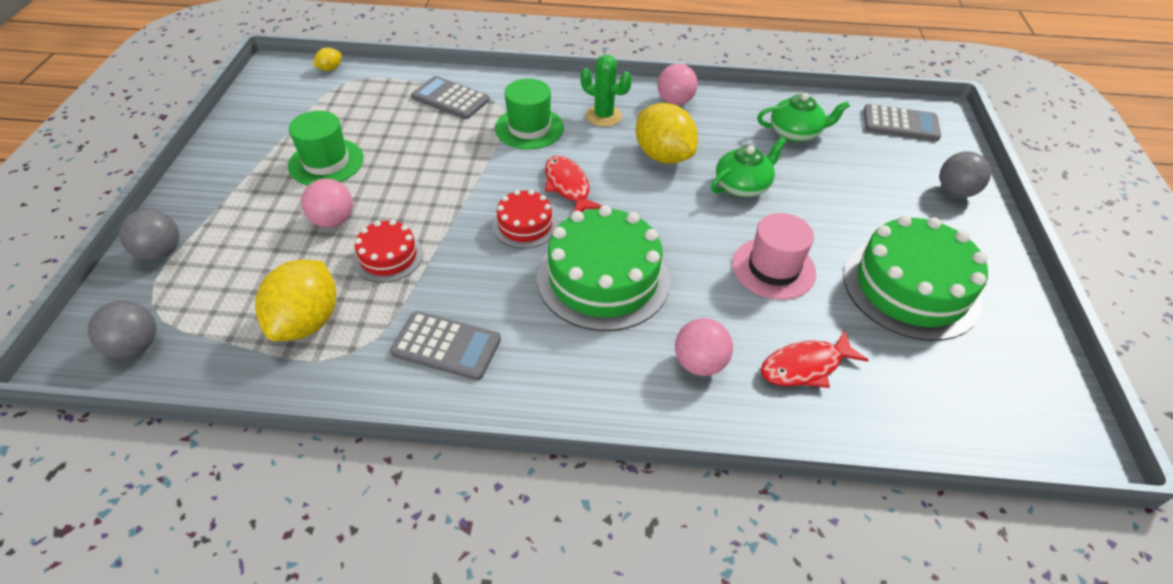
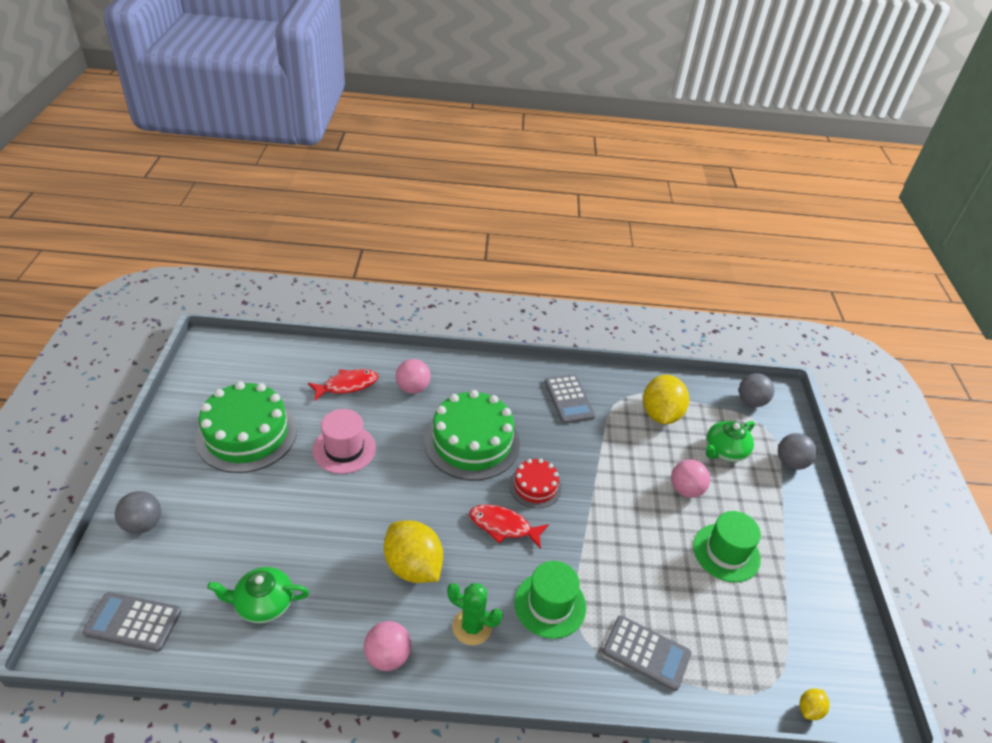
camera: 175 degrees right, 5 degrees down
red cake [353,220,423,282] -> none
grey calculator [390,311,501,380] -> grey calculator turned 120 degrees counterclockwise [544,374,595,424]
red fish [545,156,602,212] -> red fish turned 135 degrees clockwise [469,504,549,549]
green teapot [711,137,787,197] -> green teapot moved to [706,421,755,462]

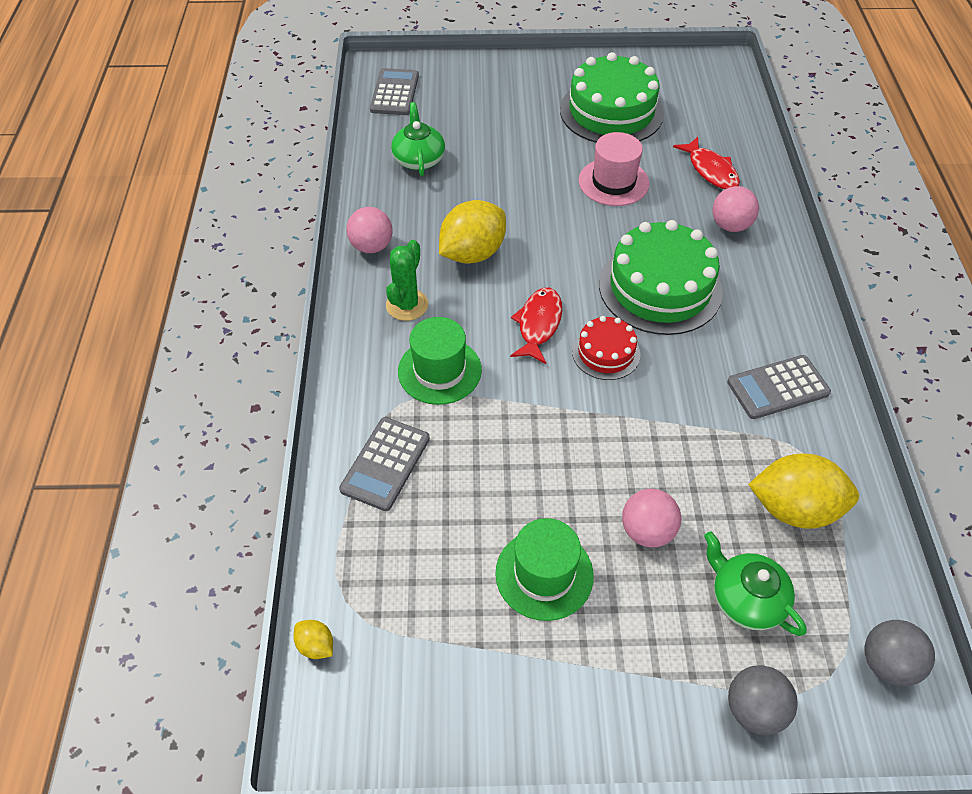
camera: 90 degrees right, 10 degrees up
grey ball [115,491,161,534] -> none

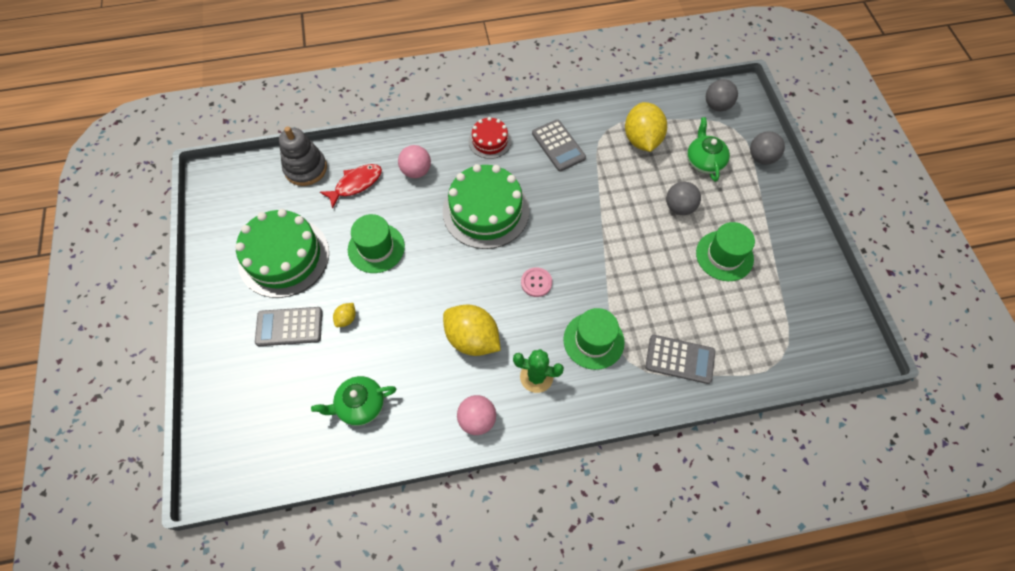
camera: 100 degrees left, 10 degrees up
yellow lemon [294,620,333,659] -> yellow lemon moved to [333,303,356,327]
grey calculator [370,68,419,115] -> grey calculator moved to [255,307,322,346]
red fish [510,288,562,364] -> pink button [521,267,552,297]
red cake [572,316,640,380] -> red cake moved to [469,117,512,159]
pink hat [579,132,650,206] -> green hat [348,214,405,273]
pink ball [622,489,681,547] -> grey ball [666,182,701,215]
green teapot [704,531,807,636] -> green teapot turned 135 degrees clockwise [687,117,730,182]
none -> grey stacking toy [279,127,327,186]

